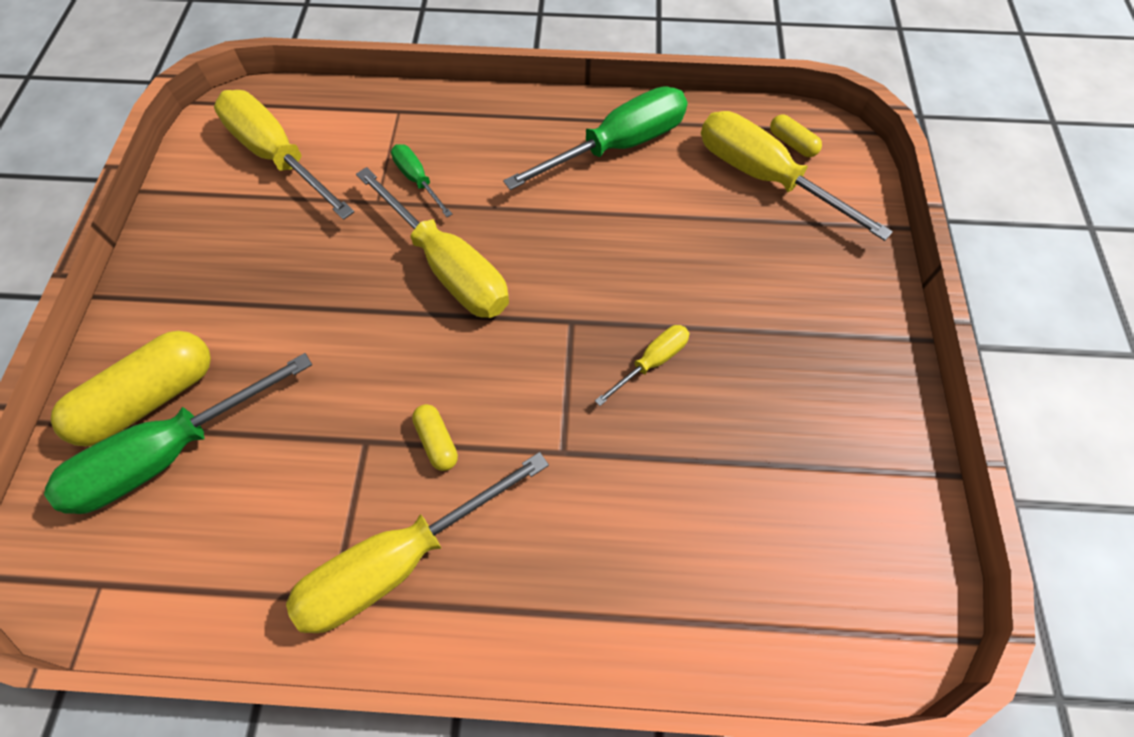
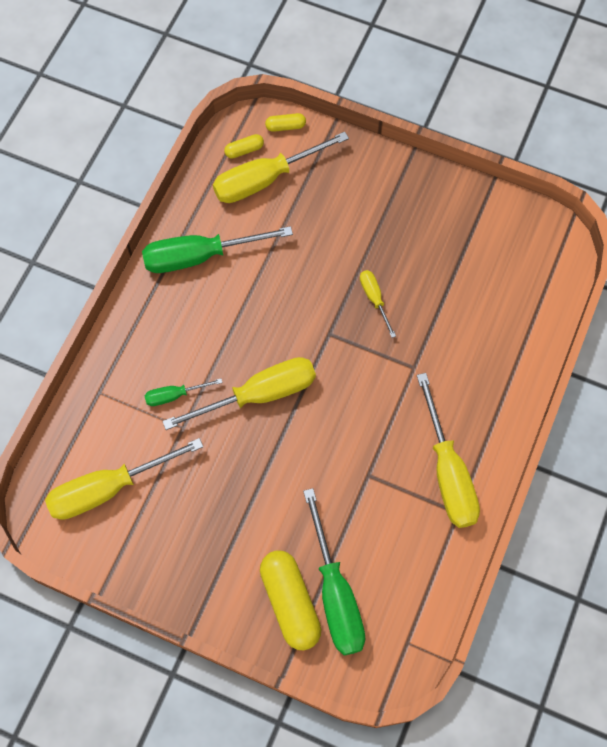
camera: 70 degrees left, 5 degrees up
yellow capsule [412,404,458,471] -> yellow capsule moved to [265,113,306,132]
green screwdriver [503,86,688,190] -> green screwdriver turned 90 degrees counterclockwise [142,226,293,273]

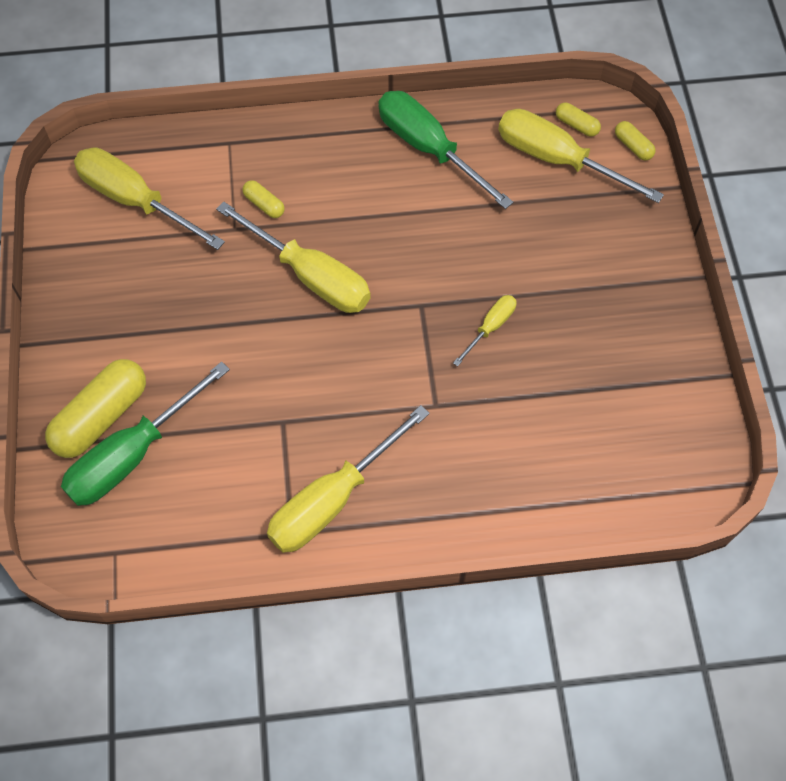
camera: 60 degrees right, 5 degrees down
green screwdriver [145,378,223,406] -> yellow capsule [243,180,285,218]

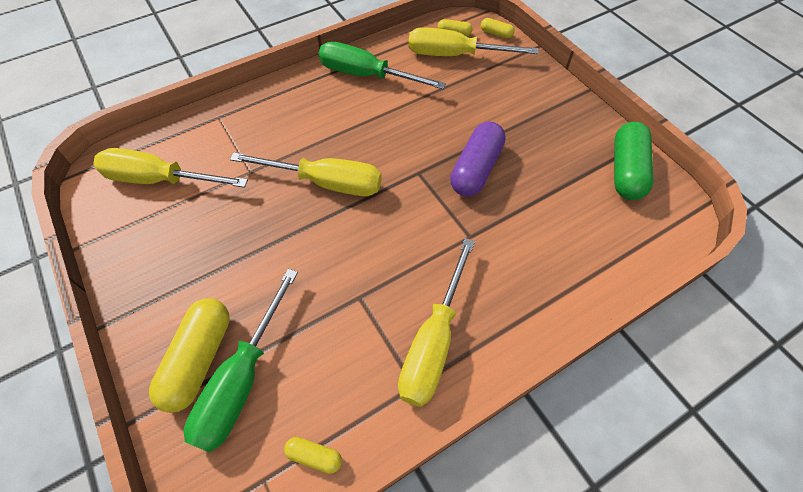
camera: 25 degrees left, 5 degrees down
yellow capsule [243,180,285,218] -> yellow capsule moved to [284,437,342,474]
yellow screwdriver [453,295,516,366] -> purple capsule [450,121,506,196]
none -> green capsule [614,122,654,200]

